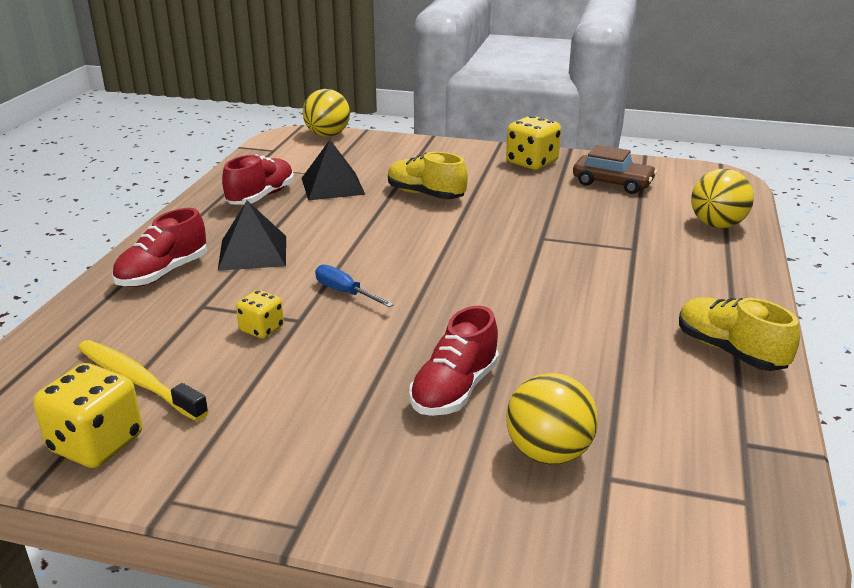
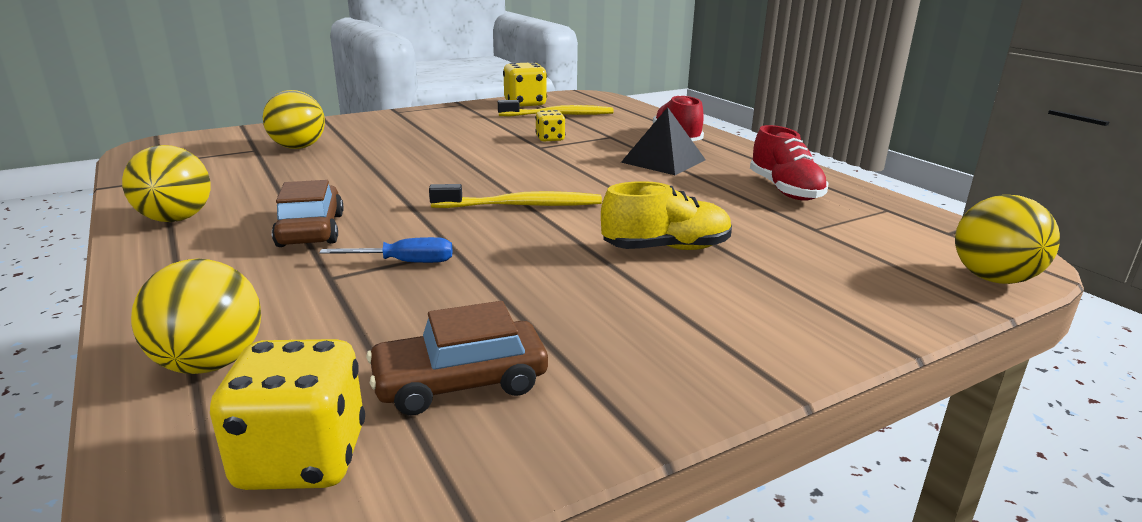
camera: 135 degrees right, 5 degrees down
black pyramid [301,140,365,200] -> none
blue screwdriver [315,264,394,307] -> blue screwdriver moved to [320,237,452,263]
red shoe [409,306,499,416] -> none
yellow dice [506,115,561,170] -> yellow dice moved to [210,339,365,490]
yellow shoe [679,297,800,371] -> yellow ball [122,145,211,222]
none -> brown car [272,180,344,247]
none -> yellow toothbrush [429,184,602,208]

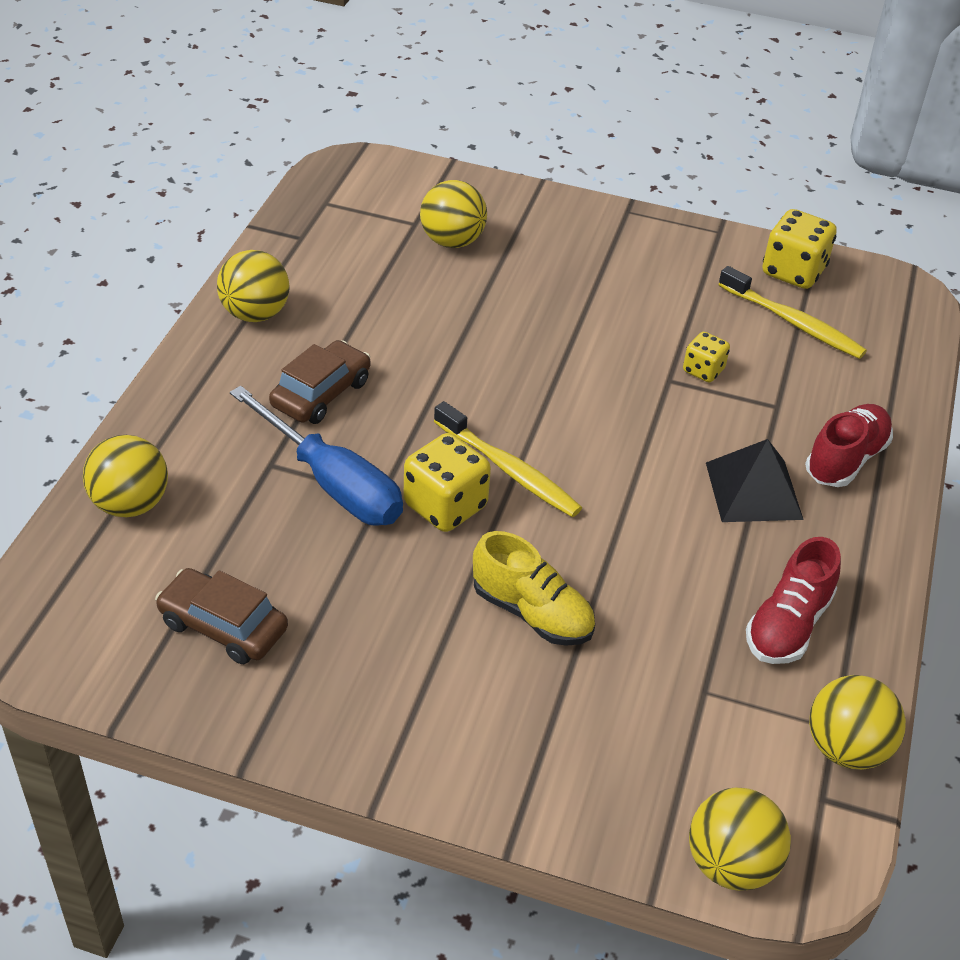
camera: 45 degrees right, 20 degrees up
yellow dice [210,339,365,490] -> yellow dice moved to [404,433,491,532]
blue screwdriver [320,237,452,263] -> blue screwdriver [230,386,403,526], size x2.00
none -> yellow ball [809,675,906,770]

